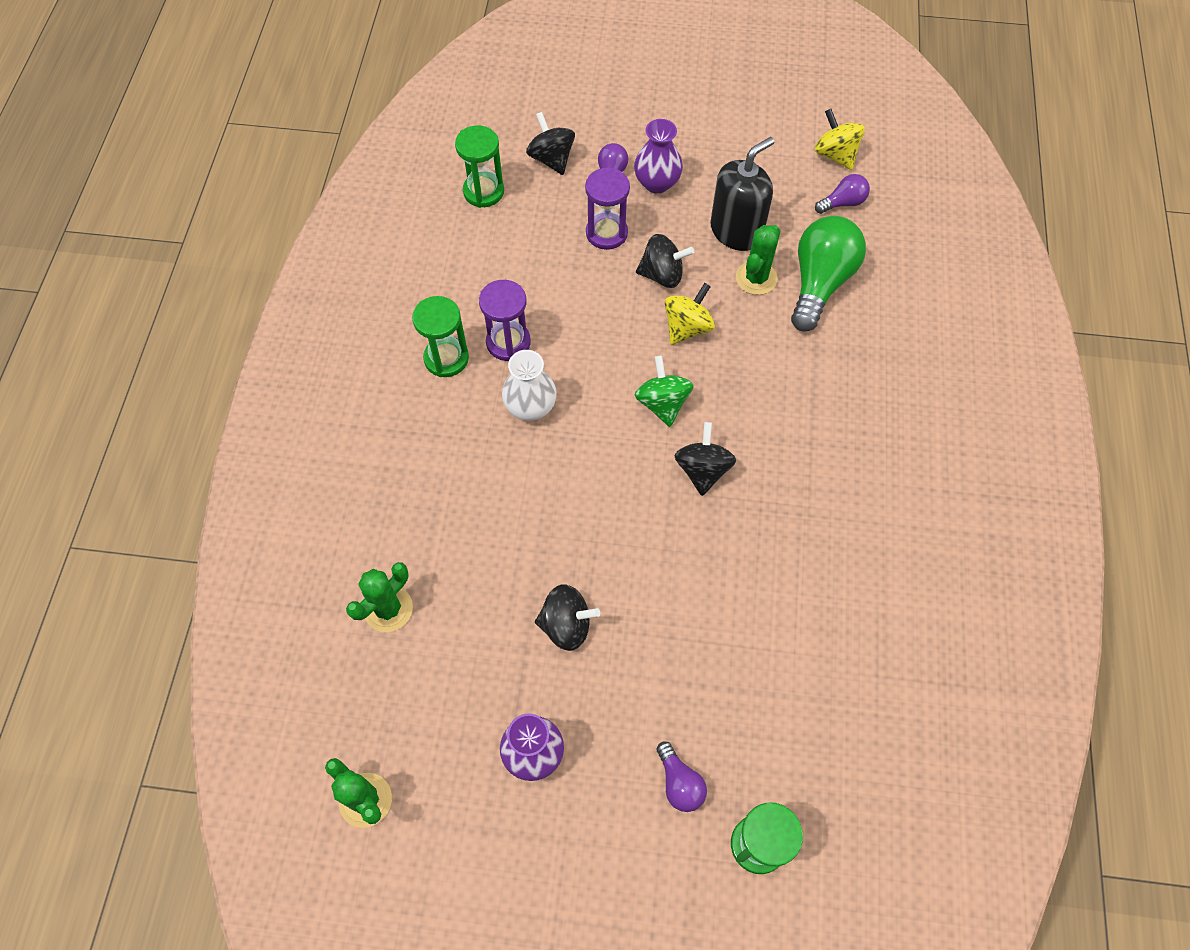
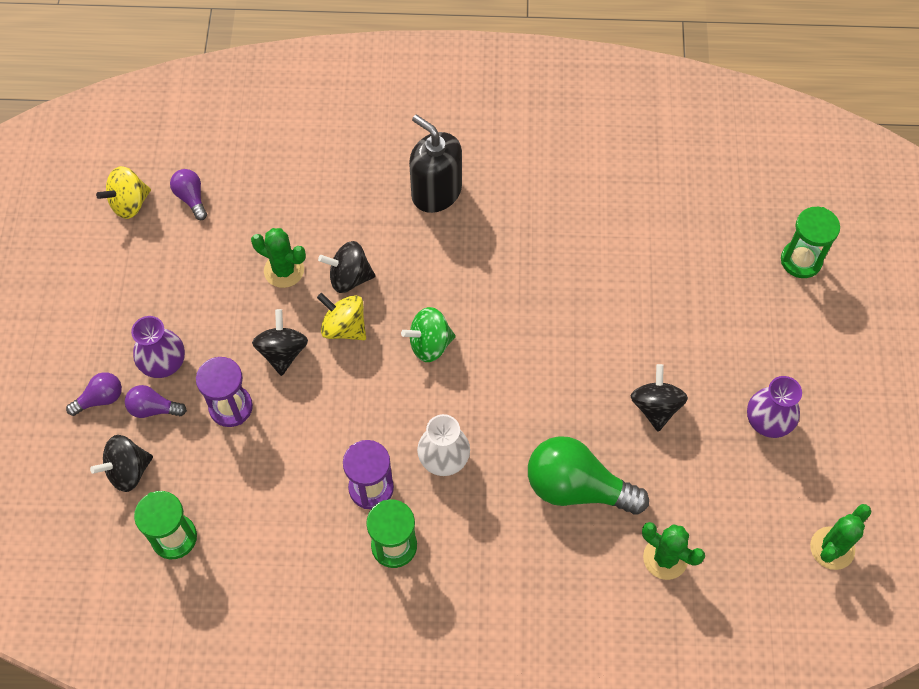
camera: 95 degrees left, 0 degrees up
purple light bulb [657,741,707,812] -> purple light bulb moved to [66,372,122,416]
black spinning top [675,422,736,496] -> black spinning top moved to [318,241,375,293]
black soap dispenser [710,137,774,251] -> black soap dispenser moved to [409,115,462,213]
green light bulb [791,216,866,332] -> green light bulb moved to [528,436,649,515]

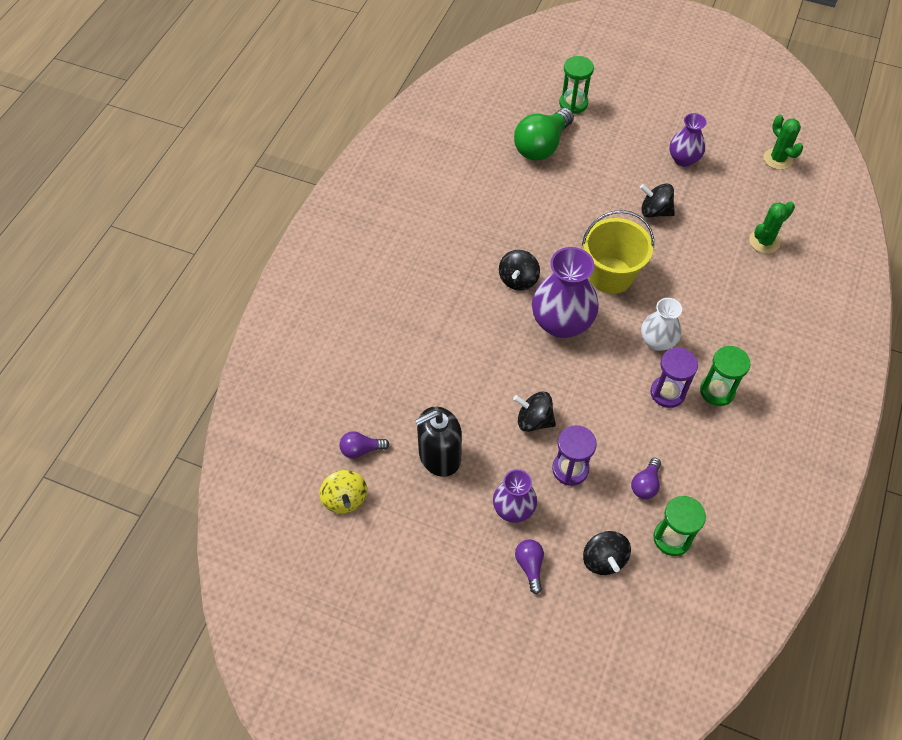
camera: 70 degrees left, 5 degrees down
purple light bulb [125,385,187,418] -> purple light bulb moved to [631,458,661,499]
green cactus [251,228,306,288] -> none
yellow spinning top [317,293,366,340] -> none
black spinning top [318,241,375,293] -> black spinning top moved to [499,250,540,291]
green spinning top [401,307,456,362] -> purple vase [532,247,599,338]
black soap dispenser [409,115,462,213] -> black soap dispenser moved to [414,407,462,477]
green light bulb [528,436,649,515] -> green light bulb moved to [514,108,574,161]
none -> yellow bucket [582,210,654,294]

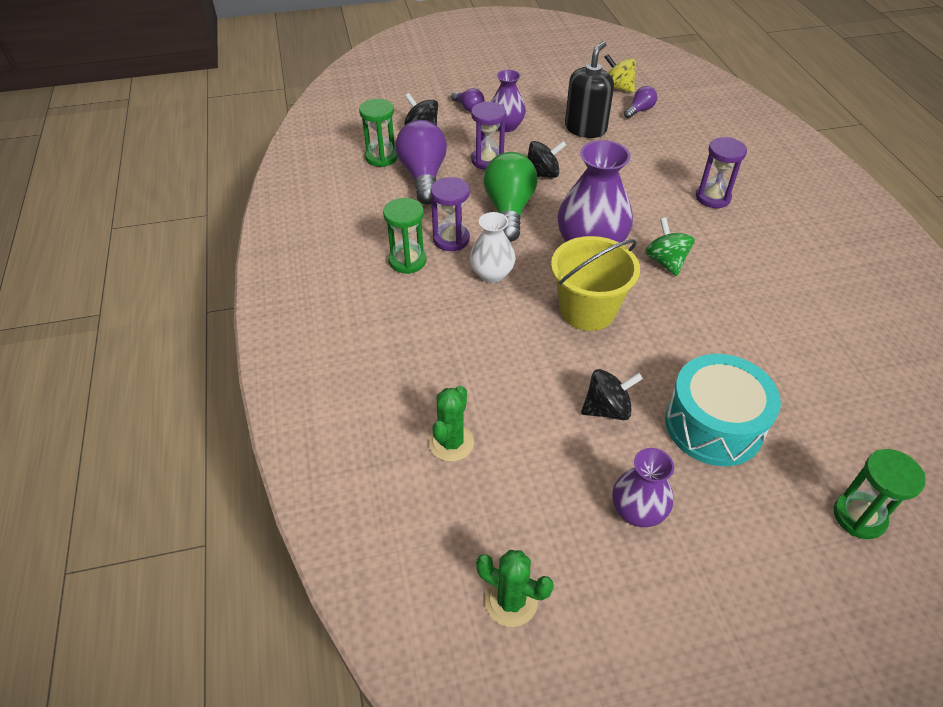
camera: 145 degrees right, 10 degrees down
black spinning top [499,250,540,291] -> green spinning top [645,217,695,276]
green light bulb [514,108,574,161] -> green light bulb moved to [483,152,537,242]
purple light bulb [631,458,661,499] -> purple light bulb [395,120,447,204], size x2.02
none -> turquoise drum [665,354,781,466]
none -> purple hourglass [696,137,747,208]

